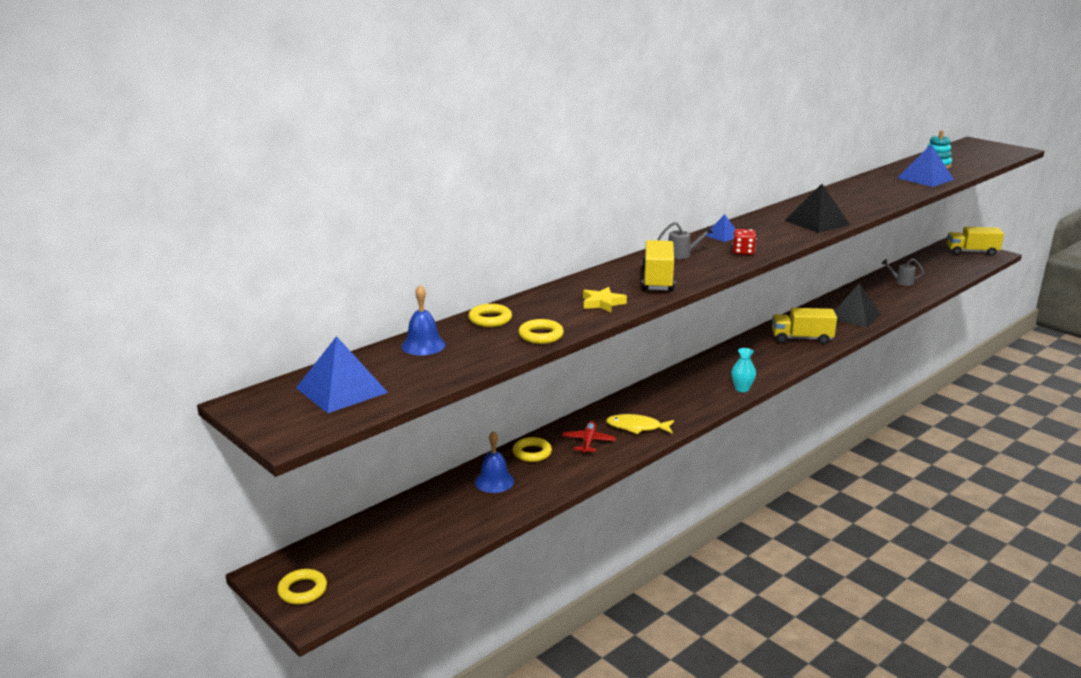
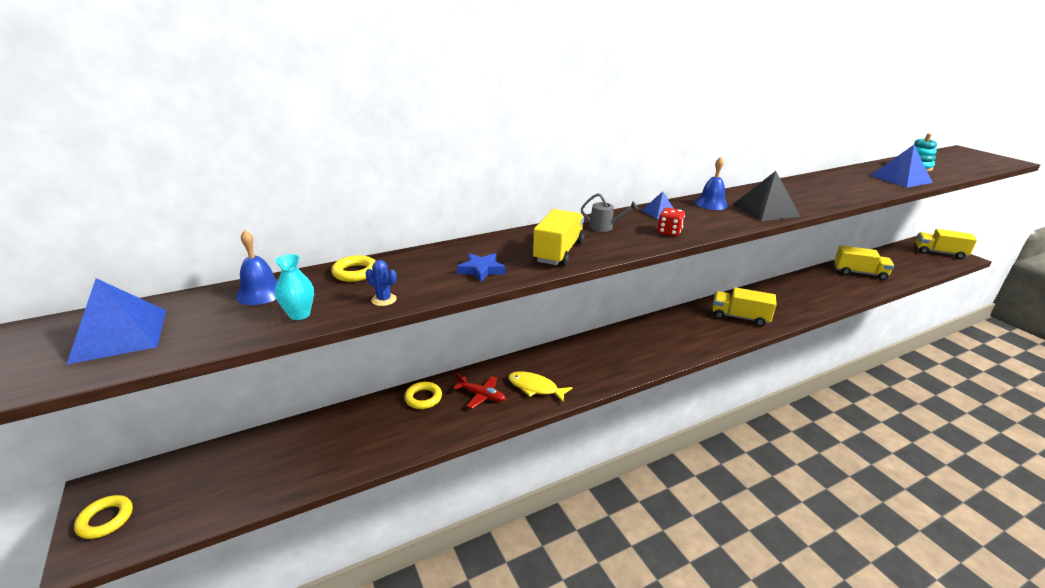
camera: 15 degrees right, 5 degrees up
blue bell [475,431,514,493] -> blue bell moved to [695,157,728,210]
yellow ring [518,319,564,344] -> blue cactus [366,260,397,306]
red plane [562,421,616,453] -> red plane turned 90 degrees clockwise [453,373,506,408]
yellow star [583,287,627,312] -> blue star [457,253,506,282]
turquoise vase [731,348,756,392] -> turquoise vase moved to [275,254,314,320]
black pyramid [834,283,881,328] -> none
grey watering can [881,259,924,286] -> yellow truck [834,245,894,280]

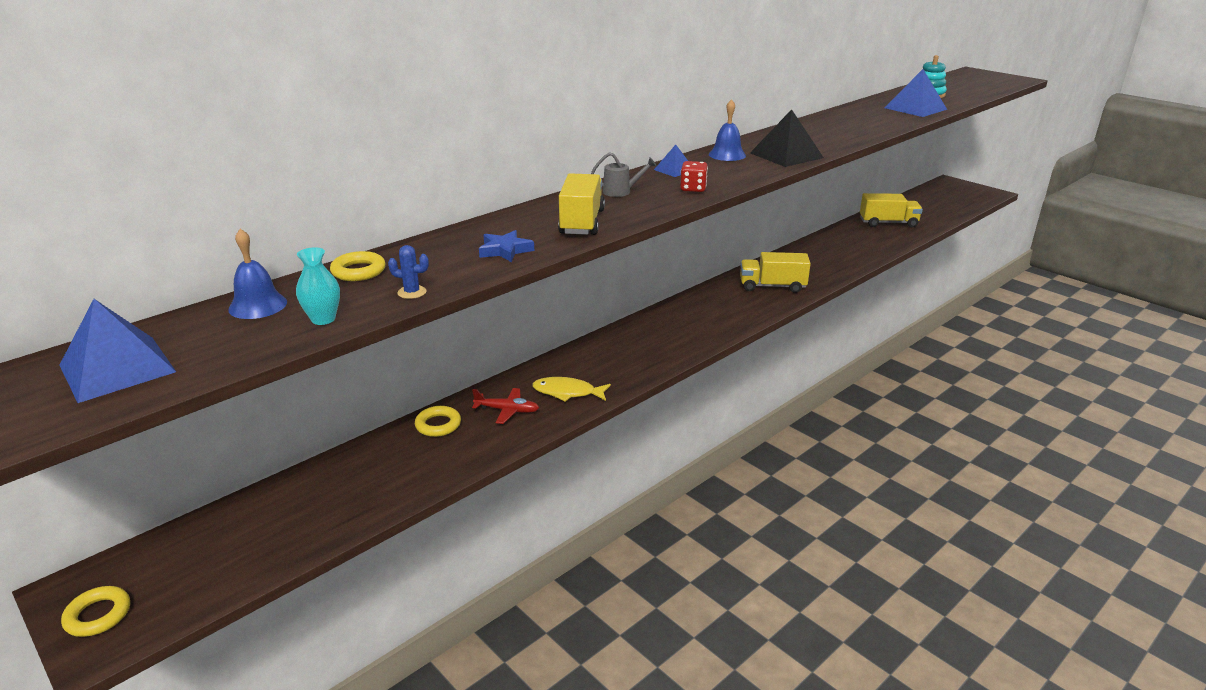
camera: 15 degrees left, 0 degrees up
yellow truck [915,229,977,259] -> none

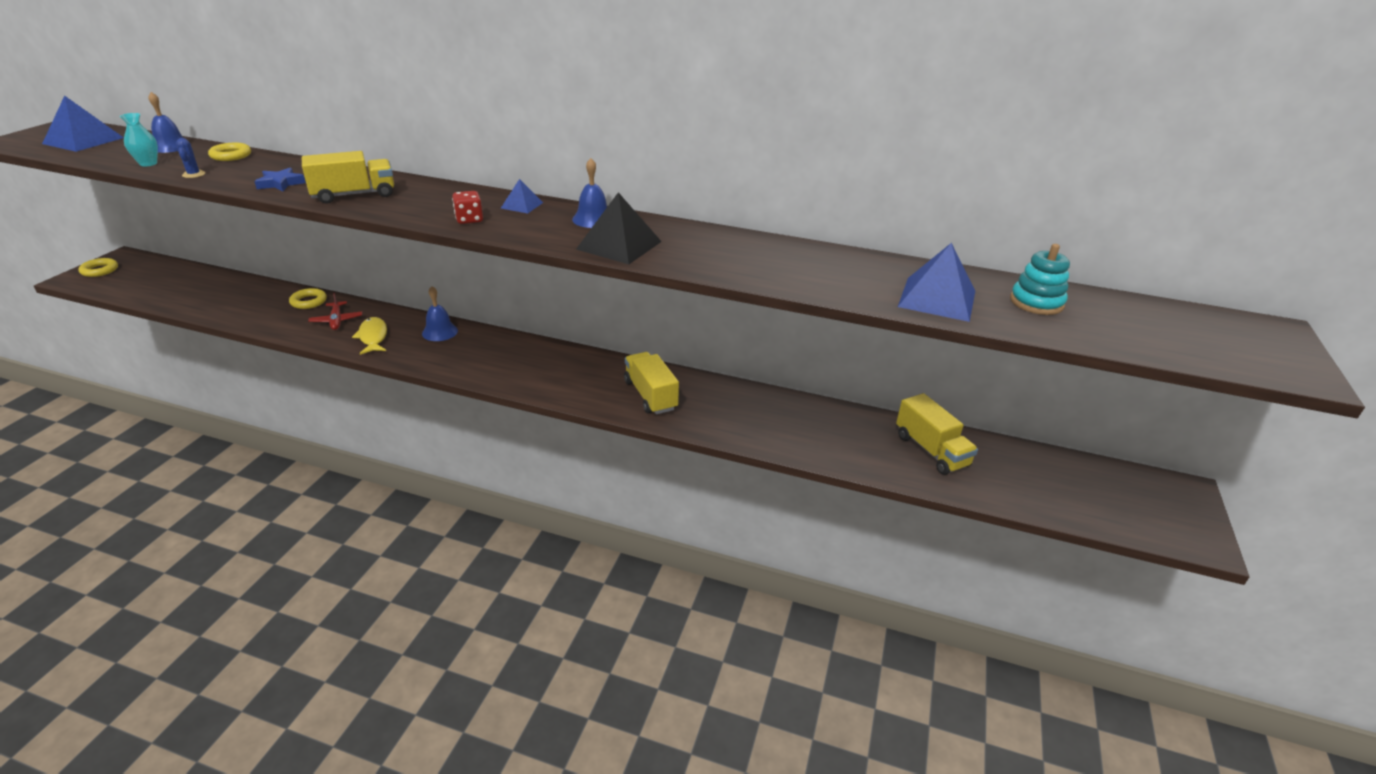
camera: 60 degrees right, 5 degrees up
grey watering can [591,152,656,197] -> none
none -> blue bell [422,286,458,341]

